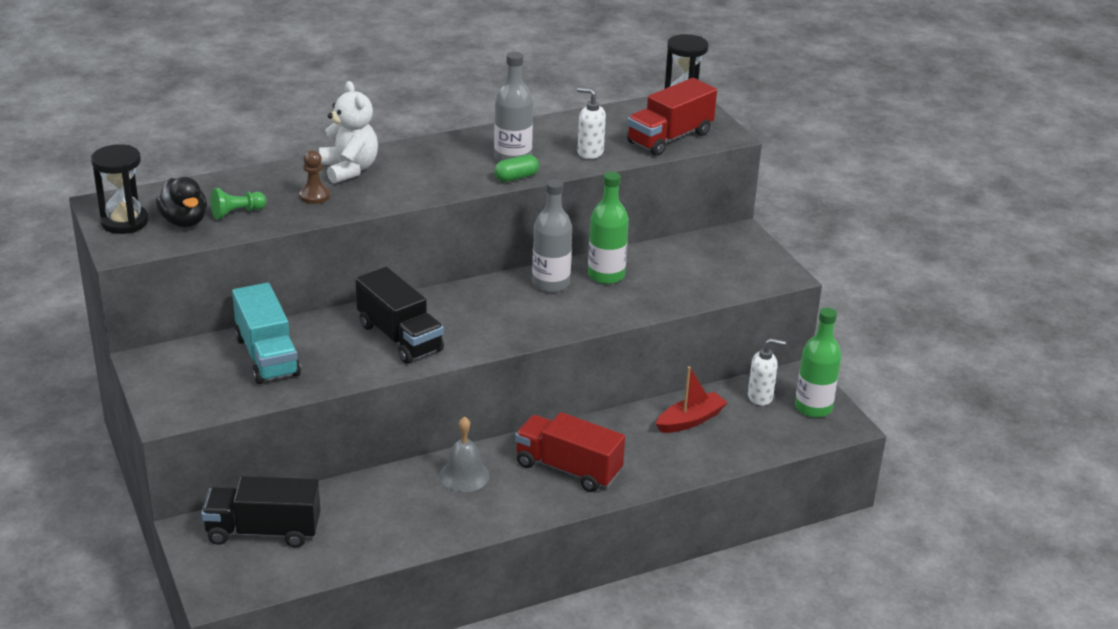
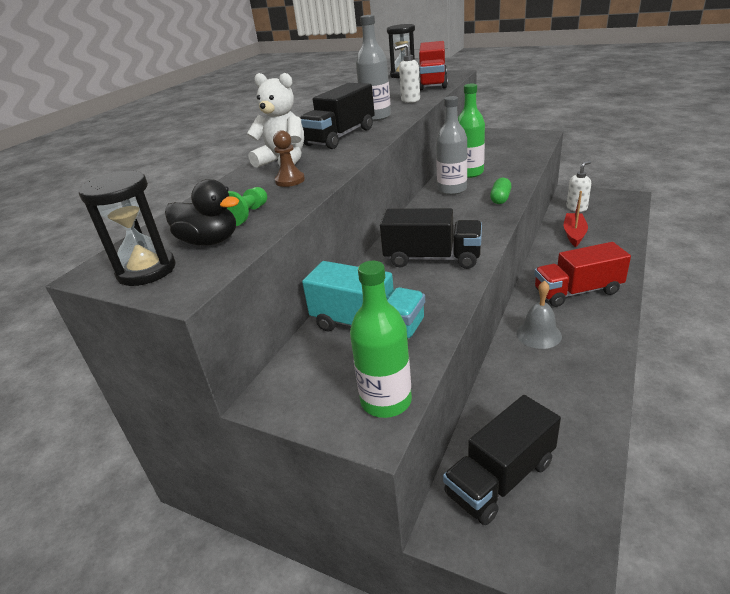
camera: 35 degrees left, 0 degrees up
green capsule [494,155,539,182] -> green capsule moved to [490,178,511,204]
green bottle [795,308,841,418] -> green bottle moved to [350,261,412,418]
none -> black truck [300,83,375,149]

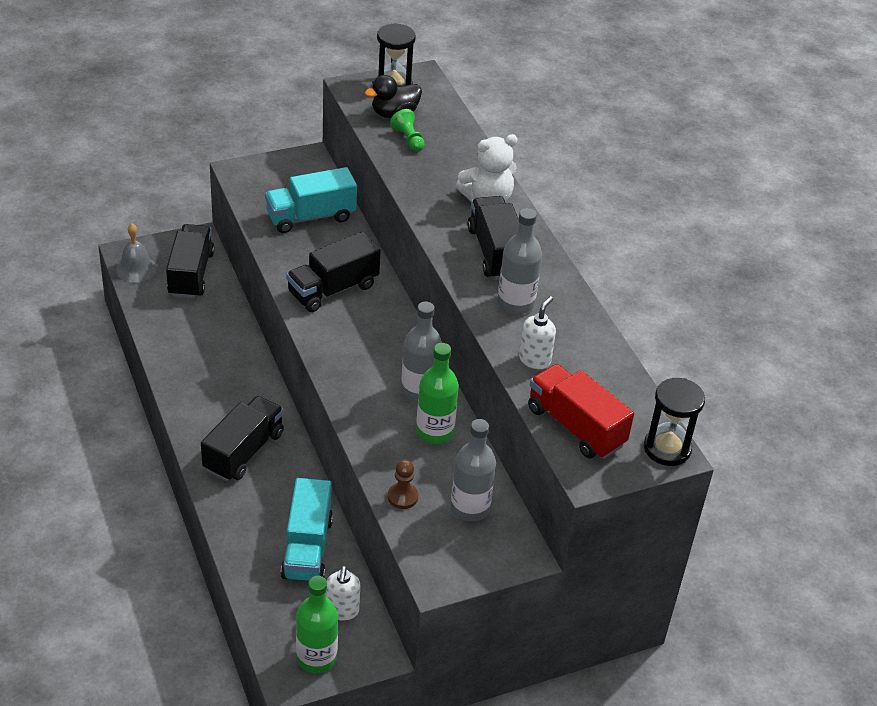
camera: 125 degrees right, 10 degrees up
brown pawn [273,130,305,187] -> brown pawn moved to [388,459,418,509]
green bottle [350,261,412,418] -> green bottle moved to [296,576,338,674]
green capsule [490,178,511,204] -> none
grey bell [516,281,562,349] -> grey bell moved to [116,223,157,283]
red truck [534,242,631,307] -> black truck [201,396,284,481]
red boat [564,191,588,247] -> turquoise truck [281,478,333,581]
none -> grey bottle [450,419,496,522]

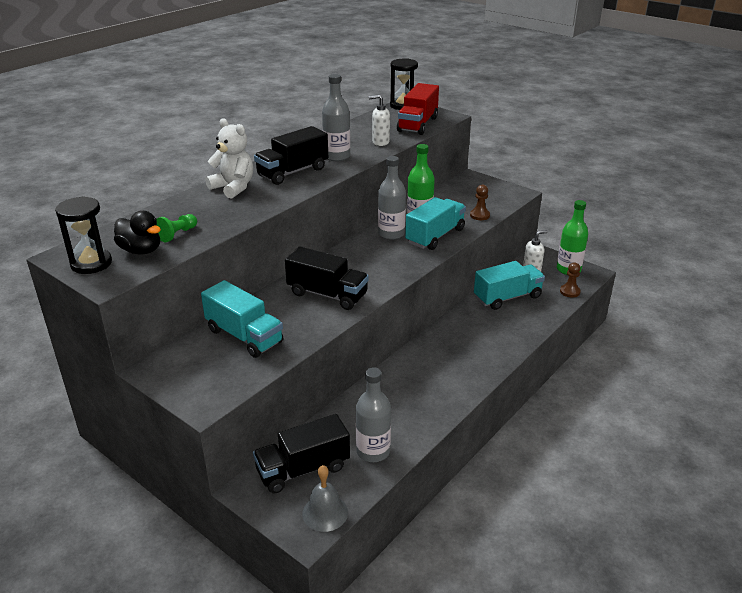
camera: 115 degrees left, 10 degrees down
black truck [201,396,284,481] -> none
grey bottle [450,419,496,522] -> grey bottle moved to [356,367,391,462]
none -> turquoise truck [405,197,466,250]
none -> brown pawn [560,262,581,298]

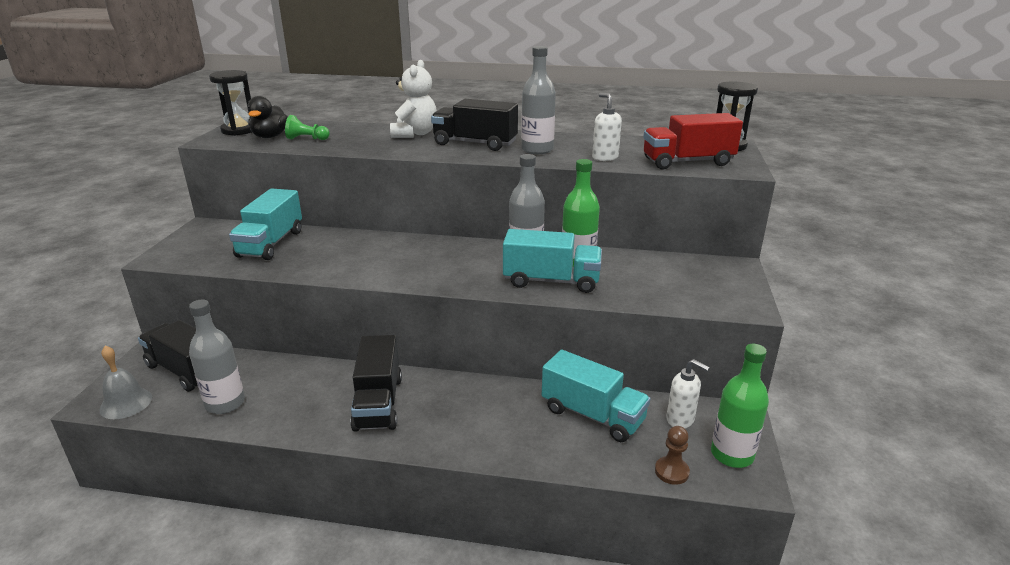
camera: 60 degrees right, 5 degrees down
black truck [285,246,369,310] -> black truck moved to [350,335,402,432]
brown pawn [470,185,490,220] -> none

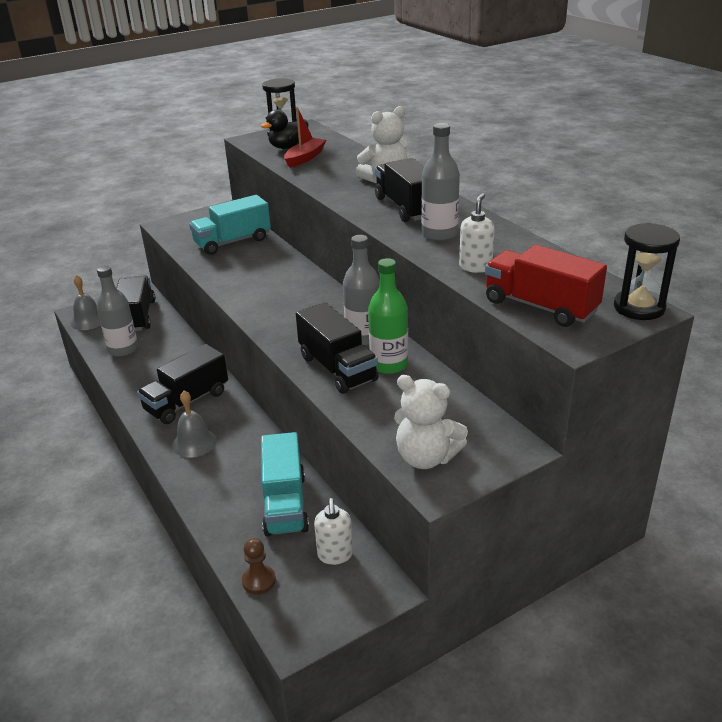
camera: 50 degrees right, 5 degrees up
green pawn [285,115,330,140] -> red boat [284,107,326,168]
turquoise truck [503,229,602,293] -> black truck [296,302,379,394]
green bottle [711,344,769,468] -> none
none -> grey bell [172,391,216,458]
none -> white teddy bear [394,375,468,469]

